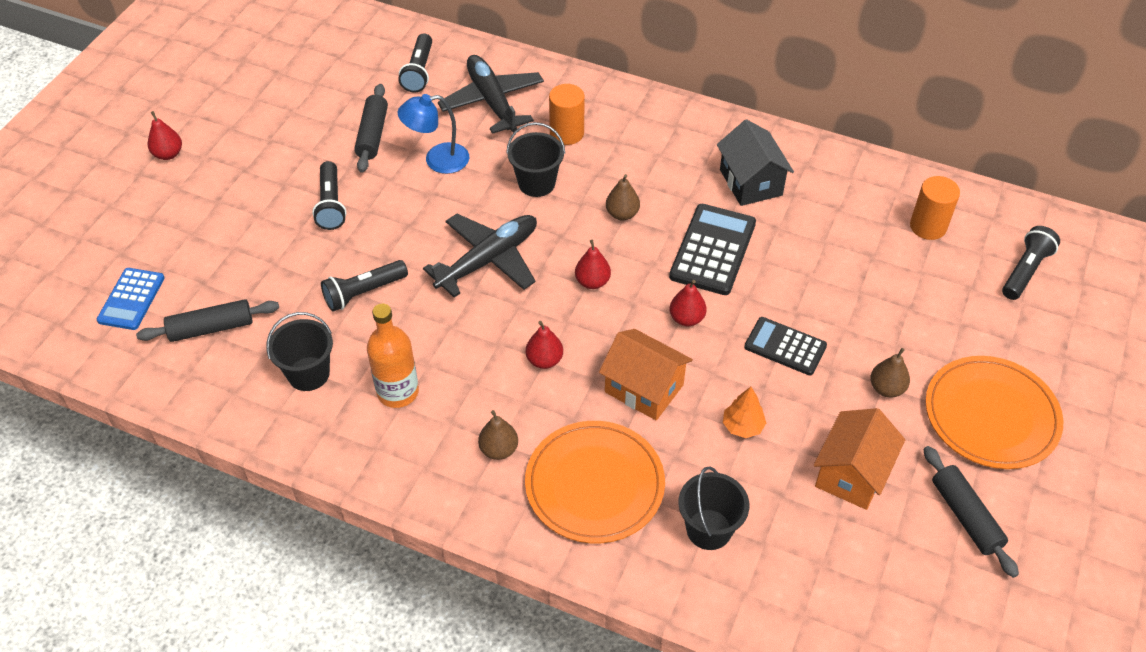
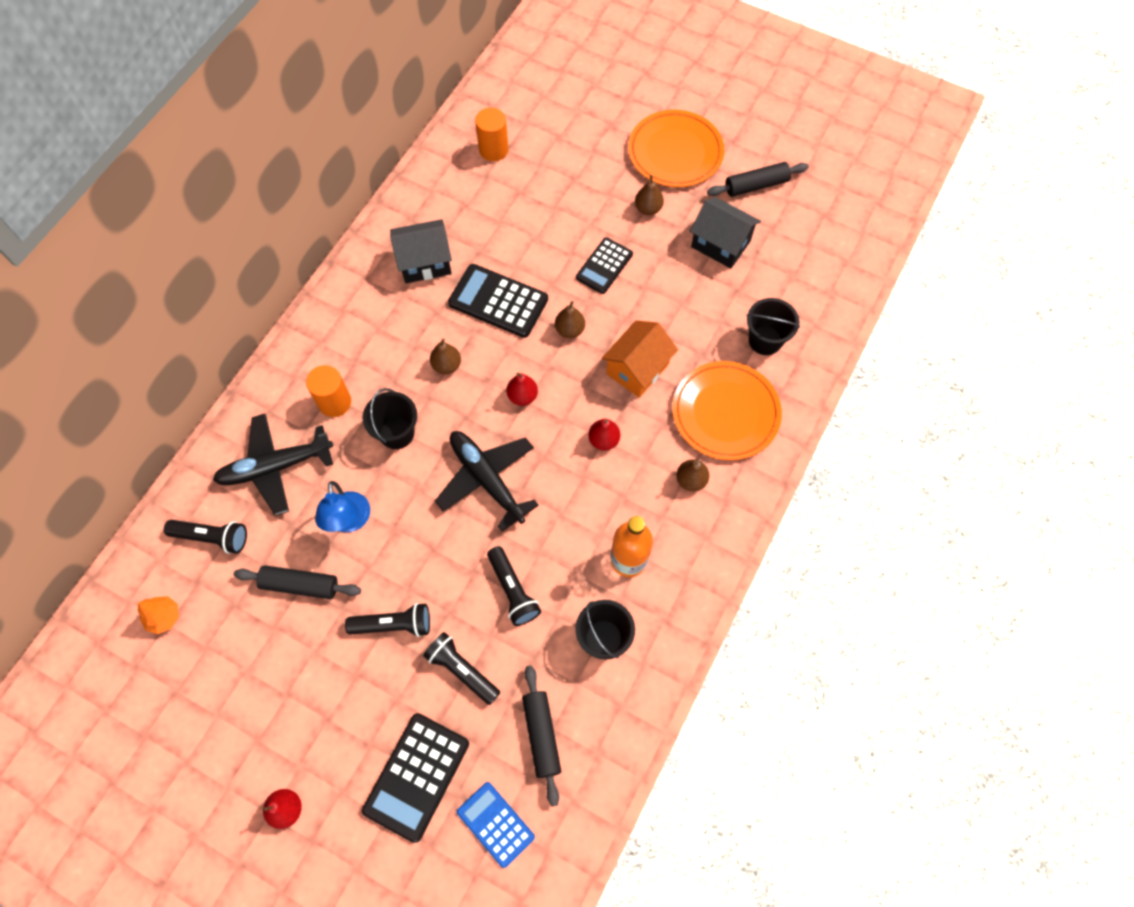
camera: 85 degrees left, 15 degrees up
blue calculator [97,268,164,330] -> blue calculator turned 150 degrees counterclockwise [457,782,535,868]
red pear [670,280,706,326] -> brown pear [555,301,585,338]
orange tree [723,387,766,438] -> orange tree moved to [138,597,179,634]
orange house [814,408,905,510] -> black house [690,197,761,269]
black flashlight [1002,226,1060,300] -> black flashlight moved to [423,632,500,705]
none -> black calculator [362,713,469,843]

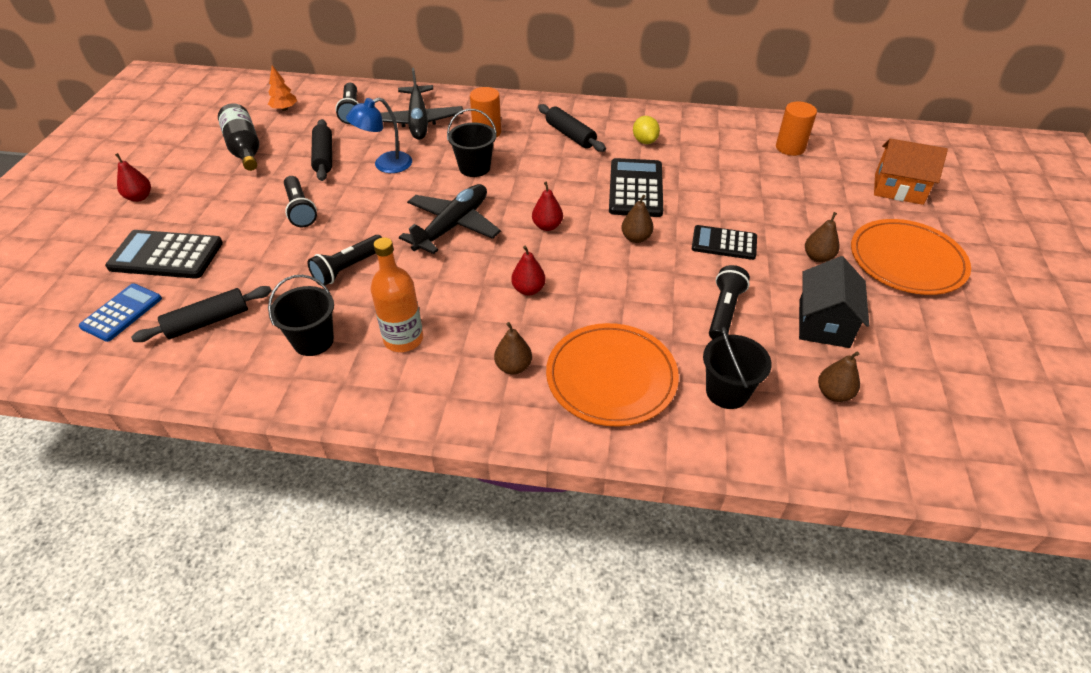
camera: 70 degrees right, 20 degrees down
black plane [213,414,333,516] -> black plane turned 150 degrees counterclockwise [381,68,463,140]
black house [390,219,452,283] -> yellow lemon [633,116,660,144]
black flashlight [423,632,500,705] -> black flashlight moved to [709,265,750,339]
brown pear [430,338,461,374] -> brown pear moved to [818,351,860,402]
orange house [602,320,678,398] -> orange house moved to [874,139,948,205]
black rolling pin [707,162,809,197] -> black rolling pin moved to [538,104,606,152]
none -> black bottle [218,103,259,171]

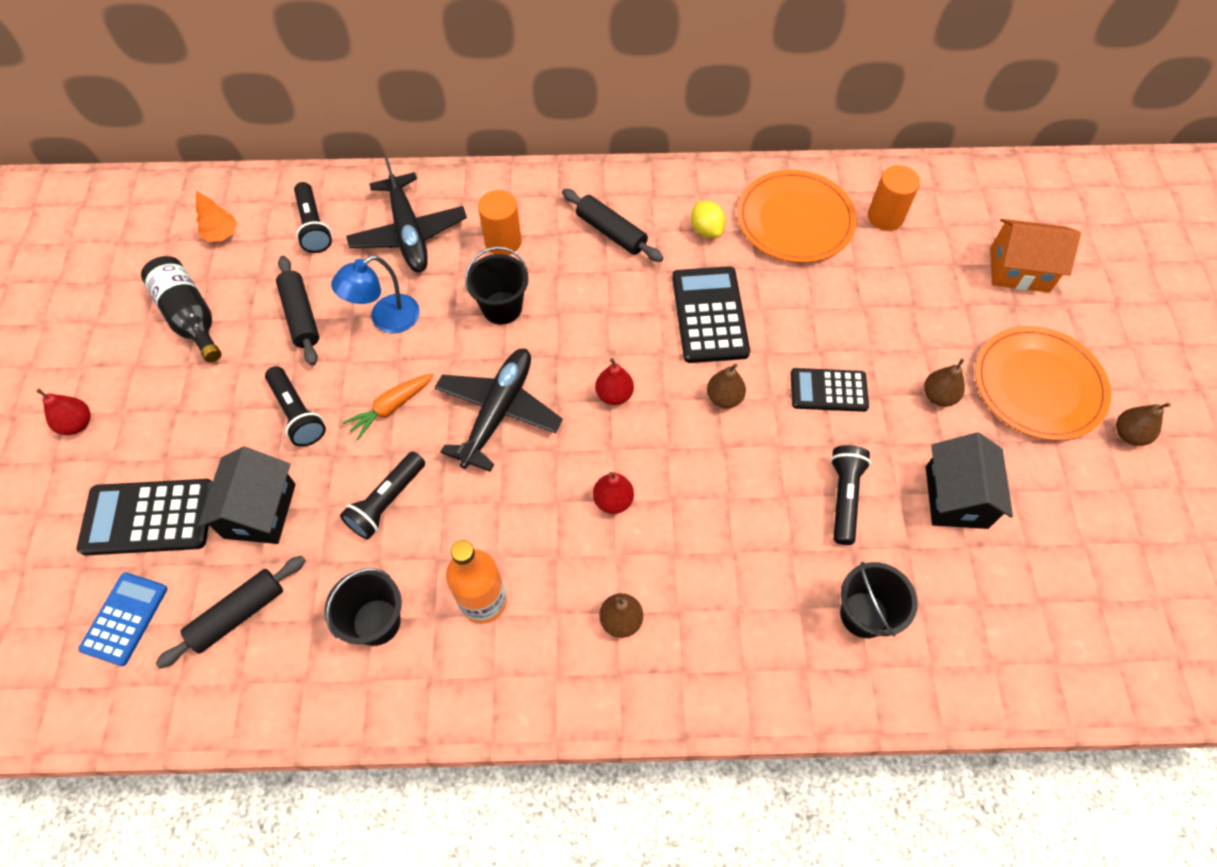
camera: 10 degrees left, 15 degrees up
orange plate [546,323,679,427] -> orange plate moved to [737,170,857,263]
brown pear [818,351,860,402] -> brown pear moved to [1116,403,1171,446]
none -> black house [198,447,296,544]
none -> orange carrot [343,373,434,440]

